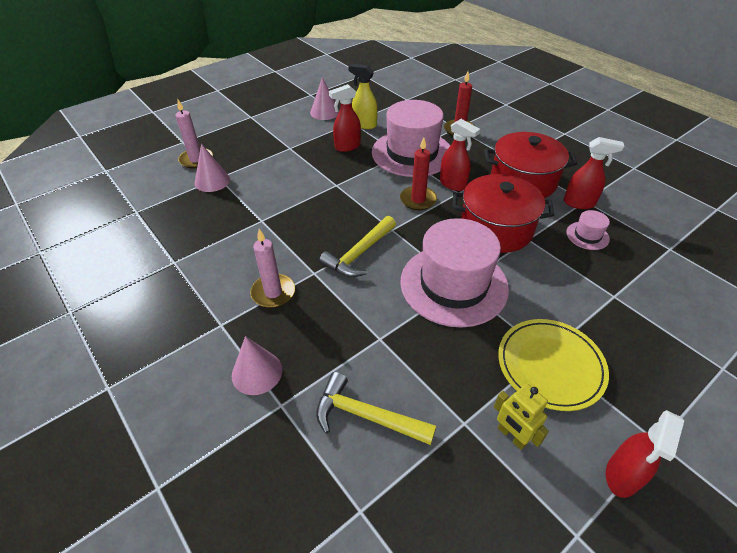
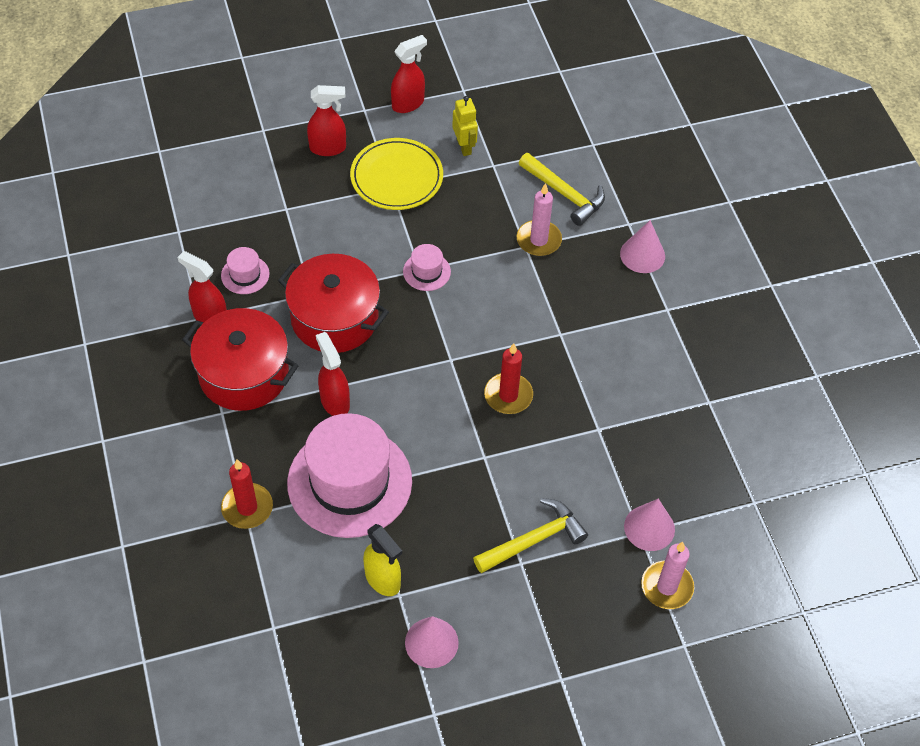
camera: 160 degrees left, 10 degrees up
pink candle [250,229,295,308] -> pink candle moved to [516,183,562,256]
yellow hammer [319,216,396,277] -> yellow hammer moved to [473,498,588,573]
red spray bottle [329,84,361,152] -> red spray bottle moved to [307,85,346,156]
red candle [400,137,437,210] -> red candle moved to [484,343,533,414]
pink hat [400,218,509,327] -> pink hat [403,244,451,291], size x0.42

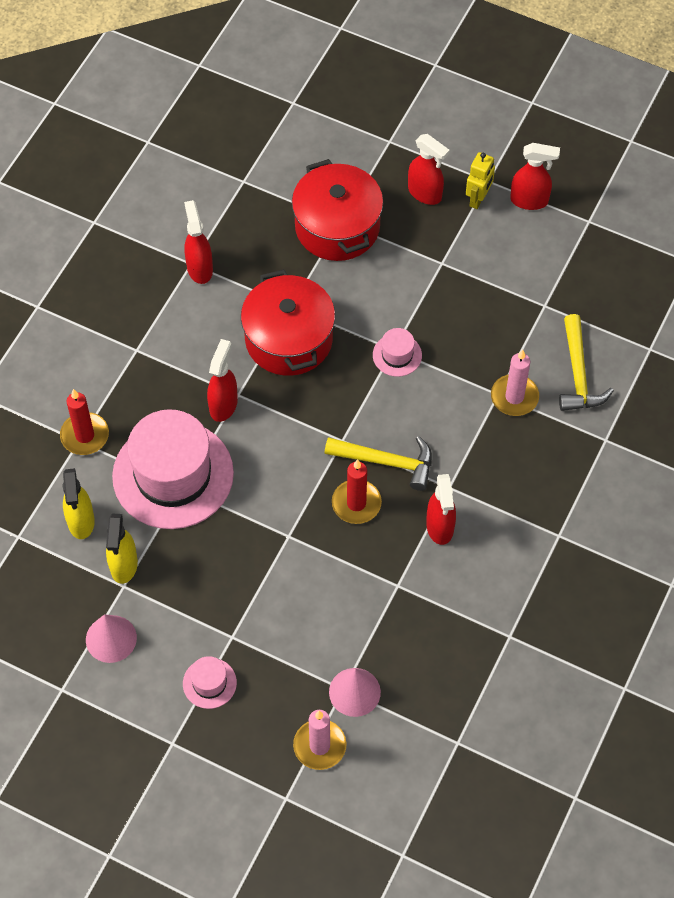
camera: 45 degrees right, 5 degrees up
red pot [182,308,299,411] -> red pot moved to [292,159,383,261]
pink hat [221,247,269,294] -> pink hat moved to [183,656,237,709]
yellow plate [350,138,443,210] -> none
yellow robot [452,96,478,156] -> yellow robot moved to [466,152,495,209]
yellow hammer [473,498,588,573] -> yellow hammer moved to [325,436,432,491]
pink cone [620,220,665,273] -> none
none -> yellow spray bottle [62,468,95,539]
none -> red spray bottle [426,474,456,545]

